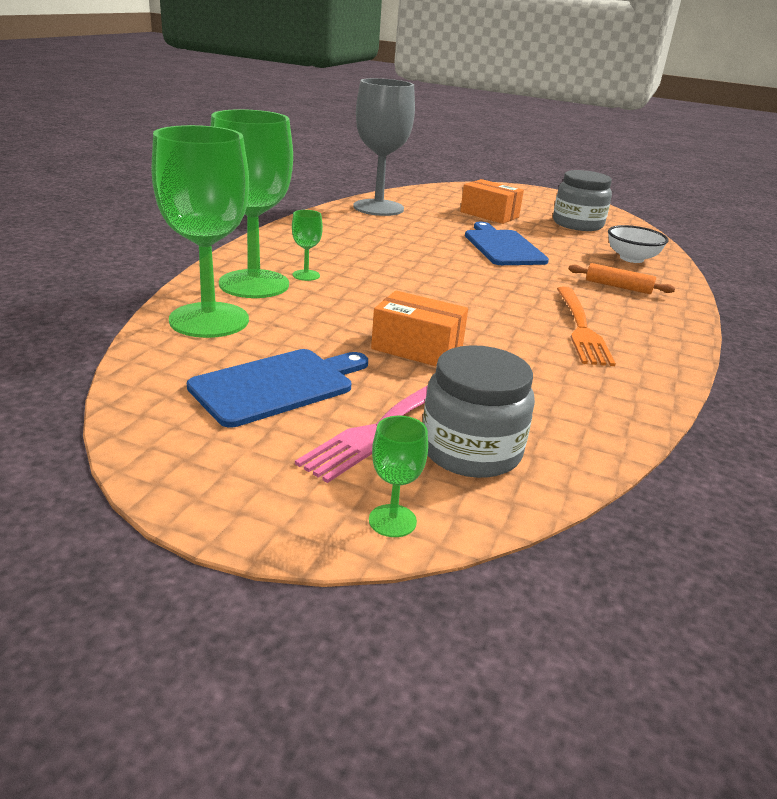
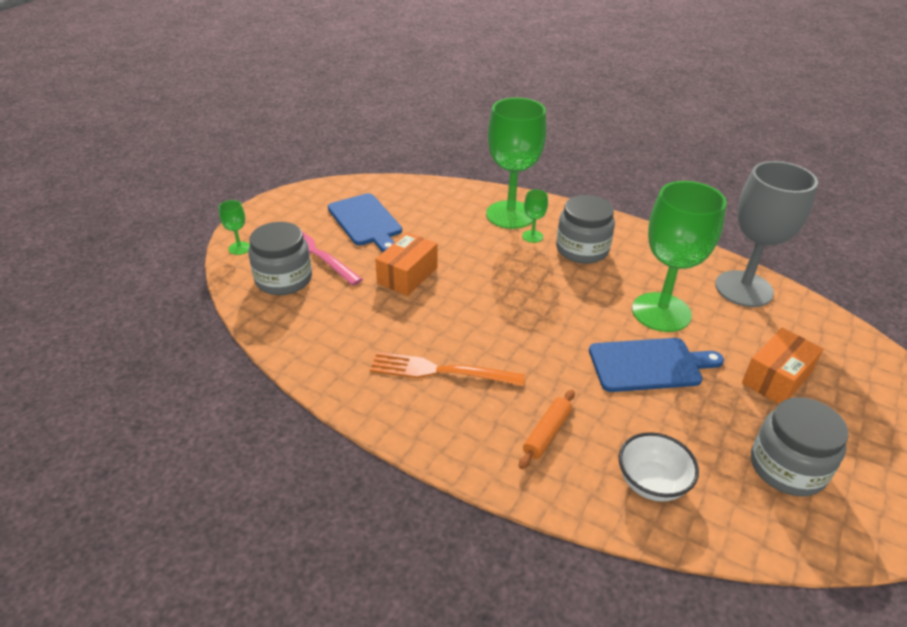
camera: 100 degrees right, 10 degrees up
green goblet [151,125,249,338] -> green goblet moved to [632,181,727,332]
none -> grey jar [556,195,615,264]

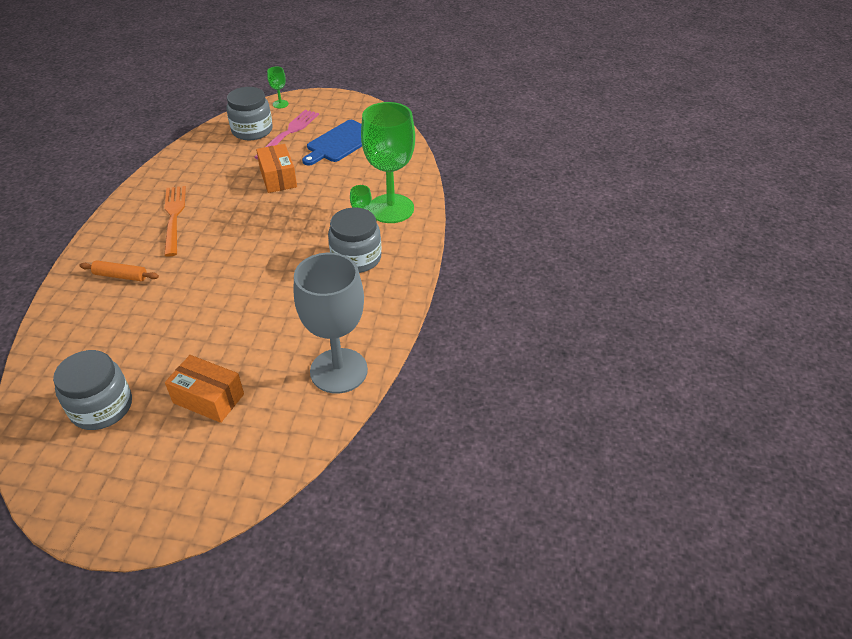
camera: 70 degrees right, 5 degrees up
orange box [375,232,438,296] -> orange box turned 60 degrees clockwise [256,144,297,193]
blue cutting board [589,338,724,392] -> none
white bowl [619,432,699,502] -> none
green goblet [632,181,727,332] -> none

